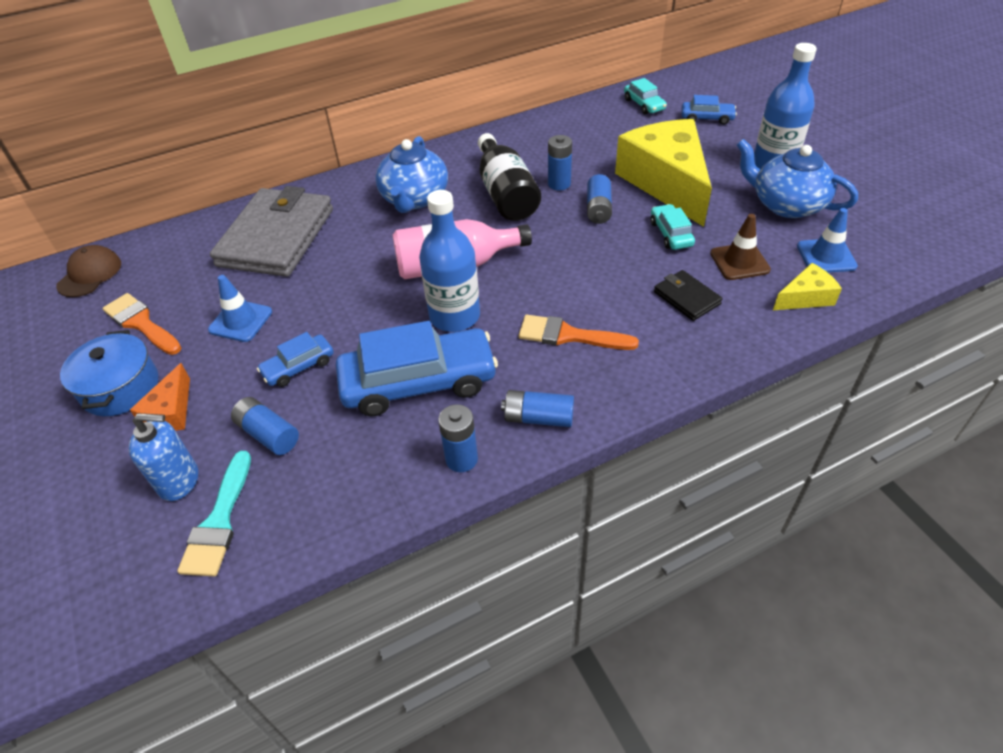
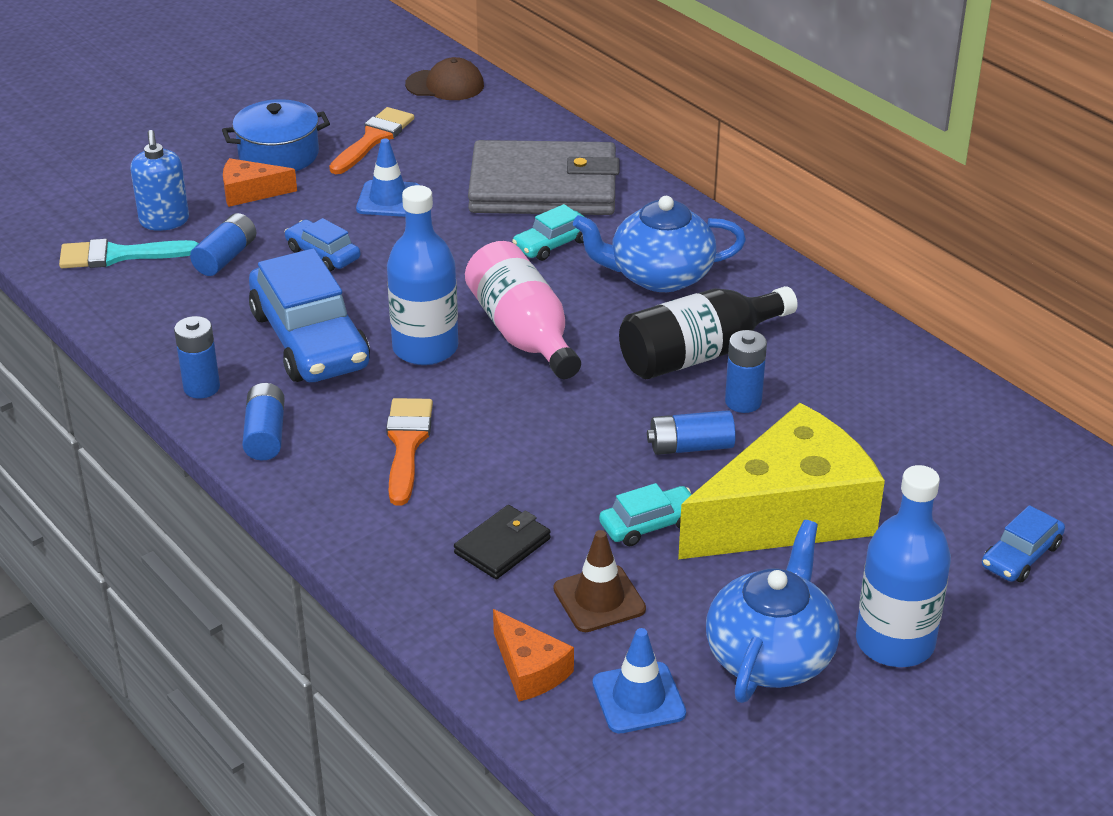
camera: 75 degrees right, 10 degrees down
turquoise car [624,78,667,114] -> turquoise car moved to [512,204,585,261]
blue car [682,95,737,125] -> blue car turned 45 degrees clockwise [982,505,1065,582]
yellow cheese [773,263,842,310] -> orange cheese [493,609,574,701]

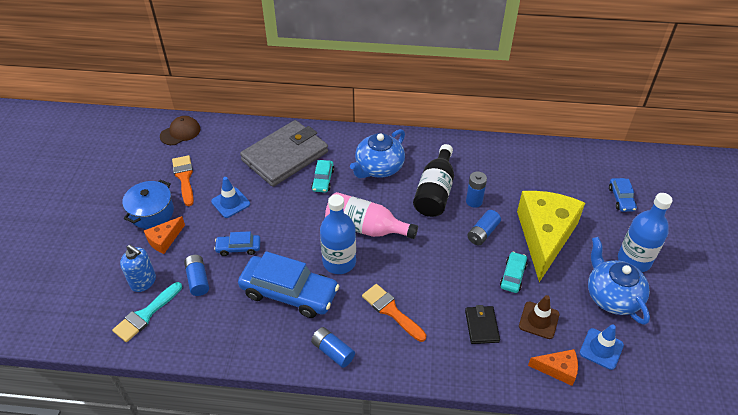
camera: 45 degrees left, 10 degrees up
blue battery [174,316,220,398] -> none

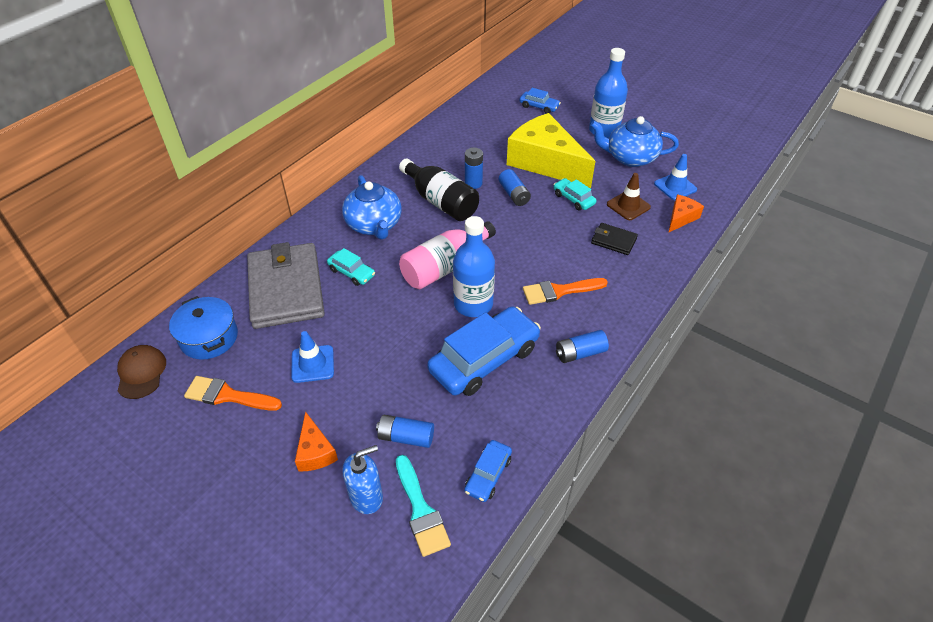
camera: 60 degrees left, 0 degrees up
blue pot [122,180,174,229] -> blue pot moved to [169,296,238,360]
blue car [214,231,261,256] -> blue car moved to [464,440,512,502]

